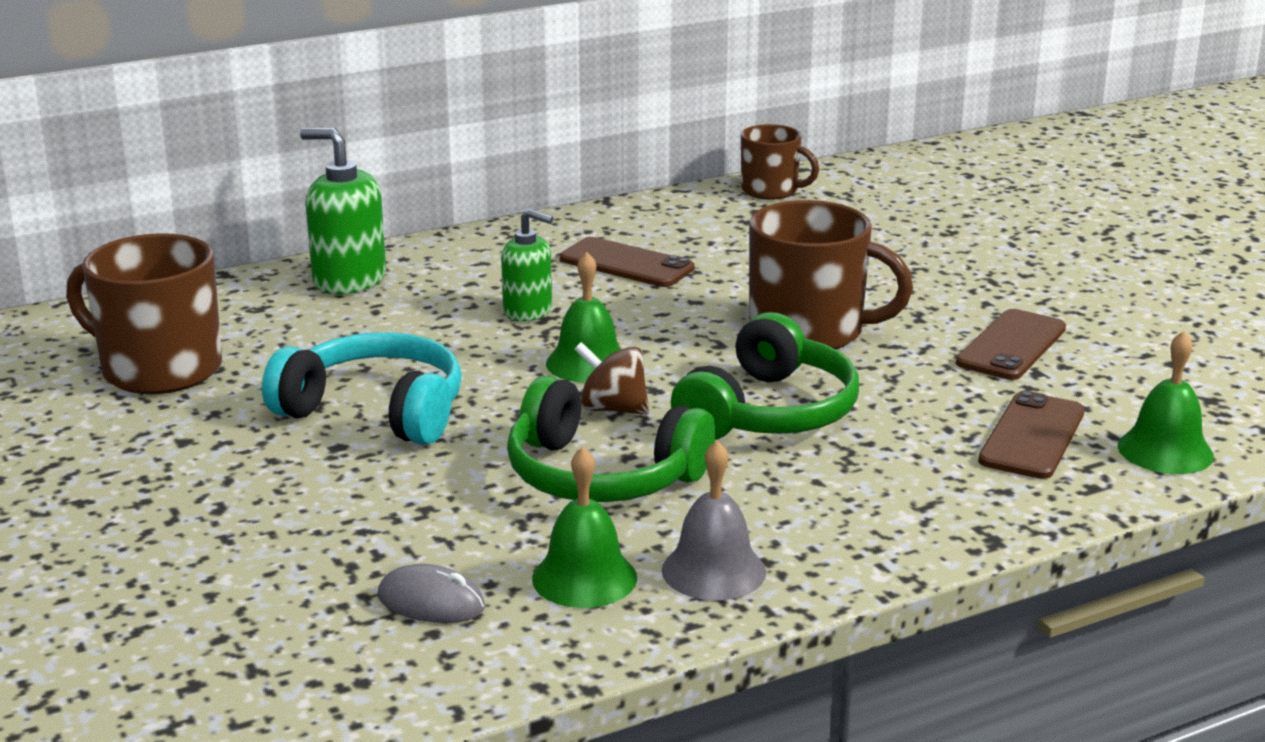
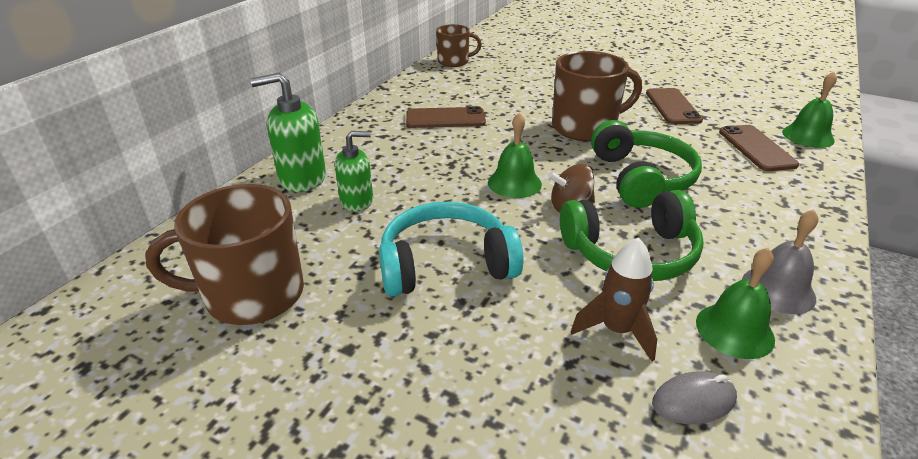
camera: 35 degrees left, 10 degrees up
green soap dispenser [501,209,553,321] -> green soap dispenser moved to [335,131,373,212]
none -> brown rocket [571,237,657,361]

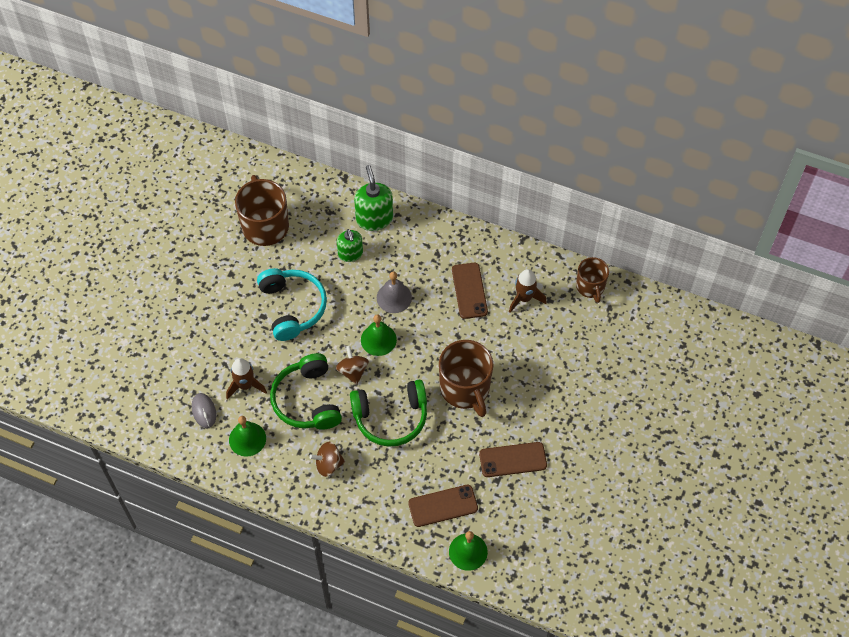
camera: 85 degrees right, 25 degrees up
grey bell [742,209,818,314] -> grey bell moved to [377,272,412,313]
none -> brown spinning top [309,442,345,477]
none -> brown rocket [509,269,547,313]

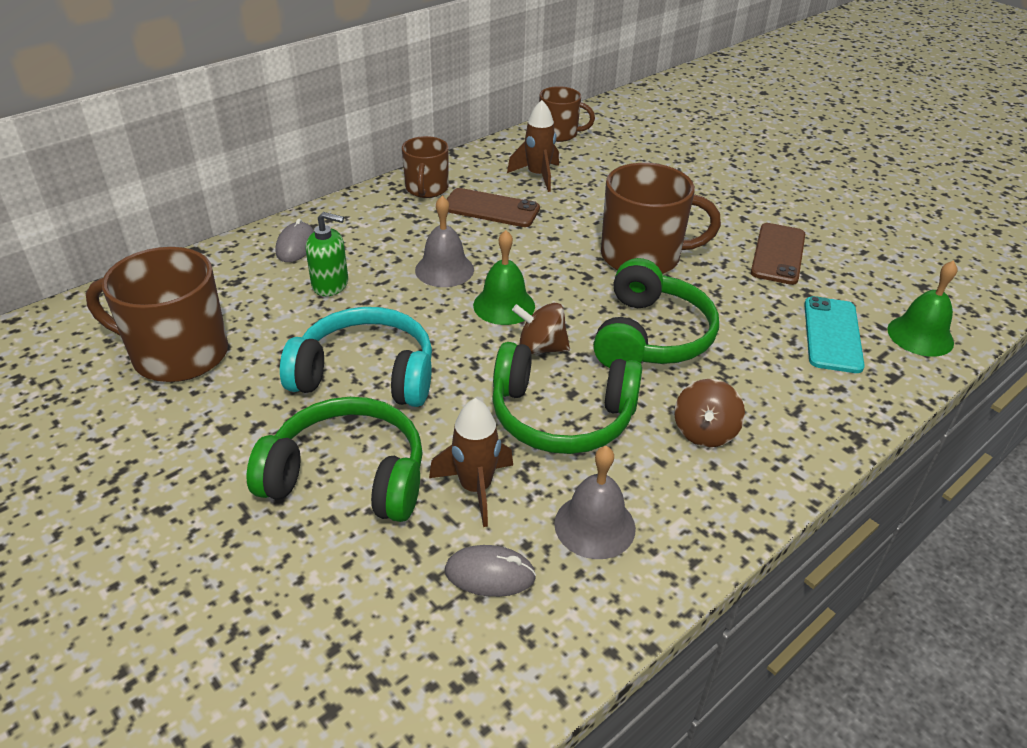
camera: 65 degrees left, 20 degrees down
green bell [229,416,266,457] -> grey bell [554,446,636,559]
green soap dispenser [354,165,393,231] -> grey mouse [275,218,314,262]
brown phone [408,485,478,527] -> turquoise phone [804,296,865,373]
none -> green headphones [247,397,423,522]
none -> brown mug [402,136,449,198]

